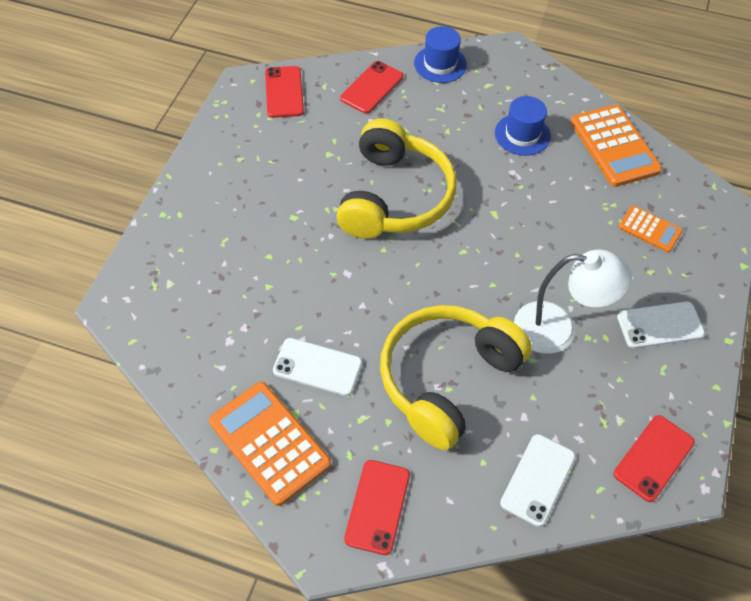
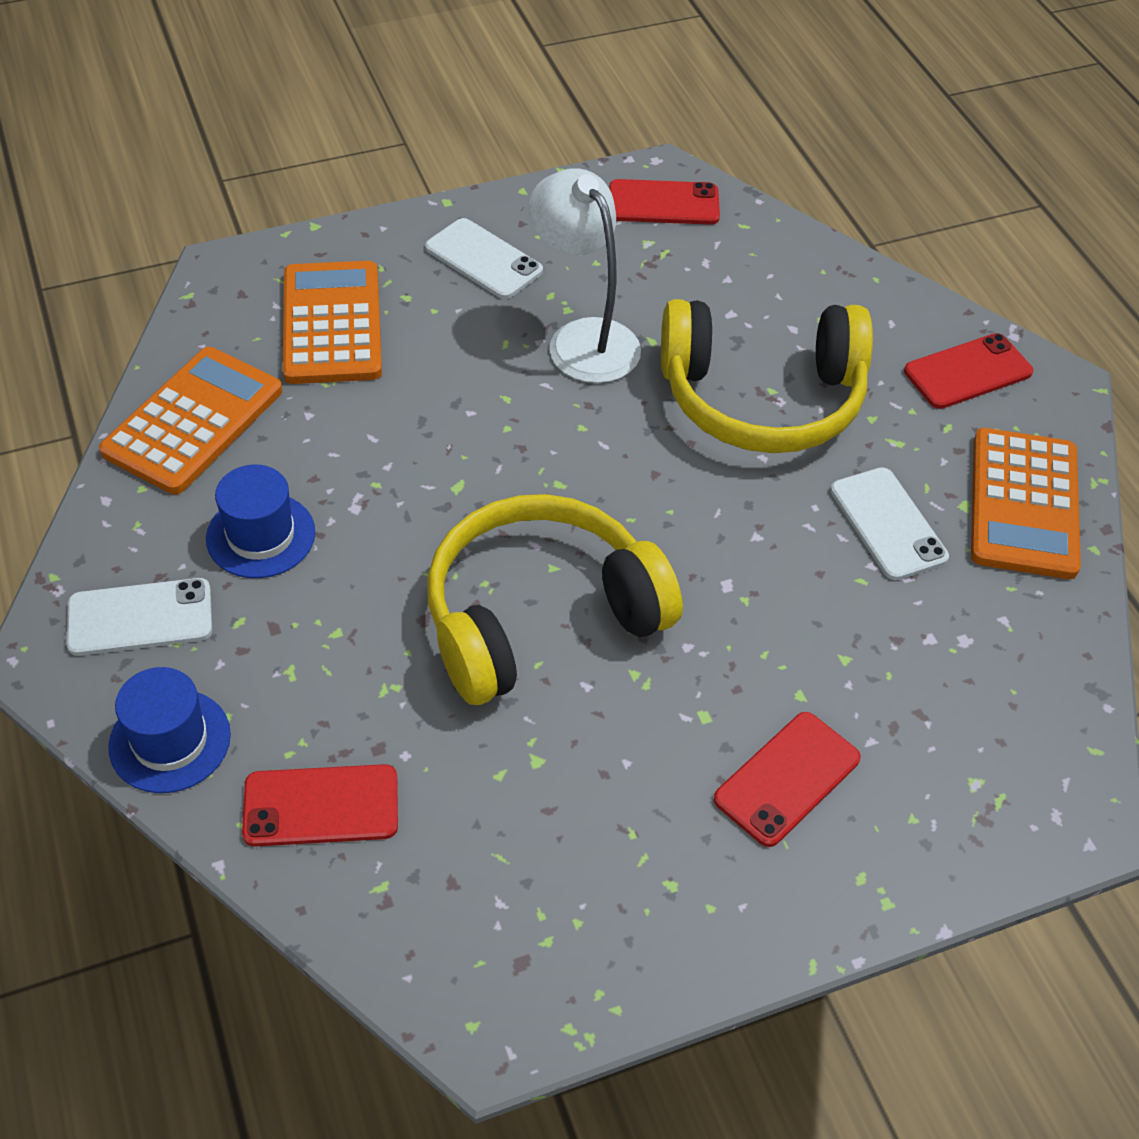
camera: 130 degrees left, 5 degrees down
red phone [265,66,304,118] -> red phone moved to [714,712,861,847]
white phone [500,434,576,527] -> white phone moved to [67,578,212,656]
orange calculator [619,205,683,253] -> orange calculator [283,261,382,384], size x1.80

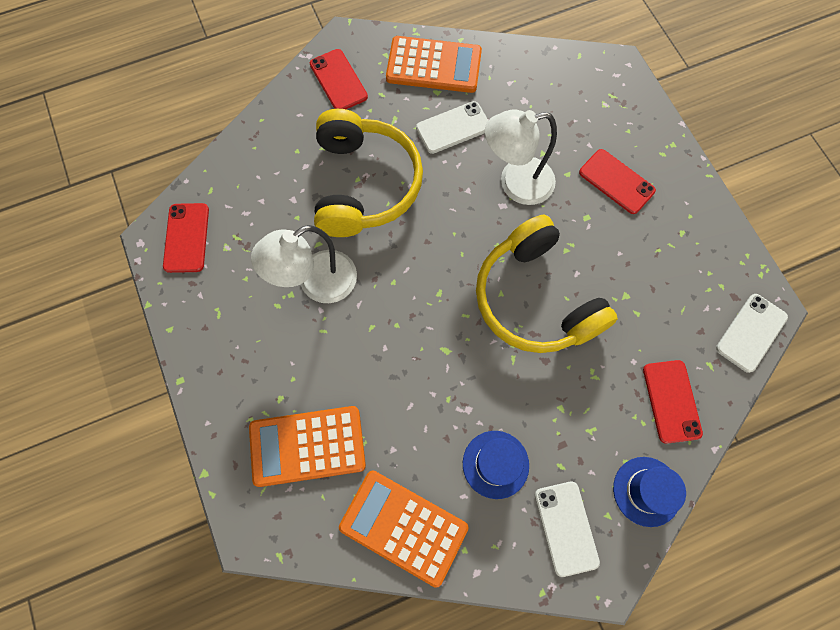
camera: 90 degrees left, 20 degrees up
white phone [425,218,543,299] -> white phone moved to [716,294,788,373]
none -> white lamp [485,109,557,205]

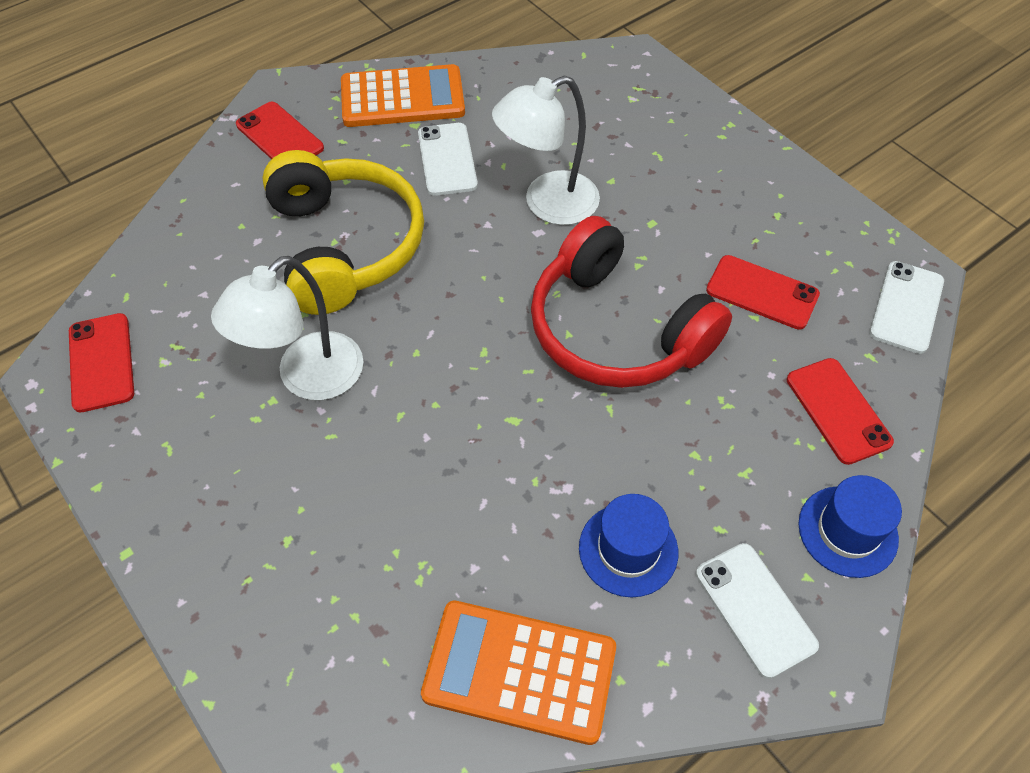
camera: 15 degrees left, 15 degrees down
orange calculator [249,406,366,487] -> none
white phone [416,101,488,154] -> white phone turned 60 degrees counterclockwise [418,123,478,196]
yellow headphones [476,215,618,353] -> red headphones [531,216,732,388]
red phone [579,149,656,214] -> red phone moved to [706,255,820,330]

